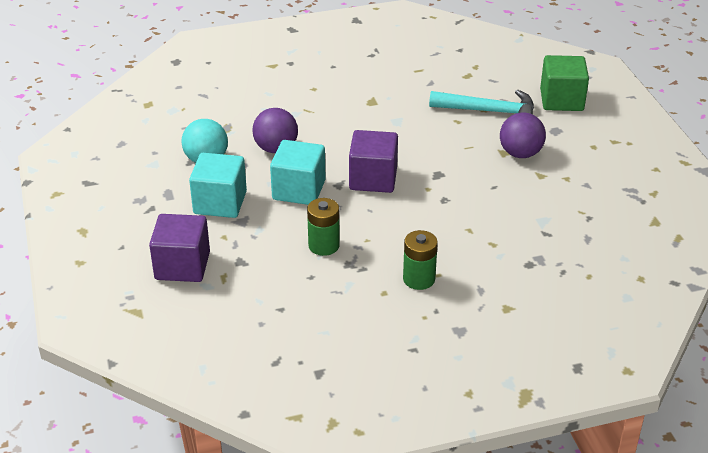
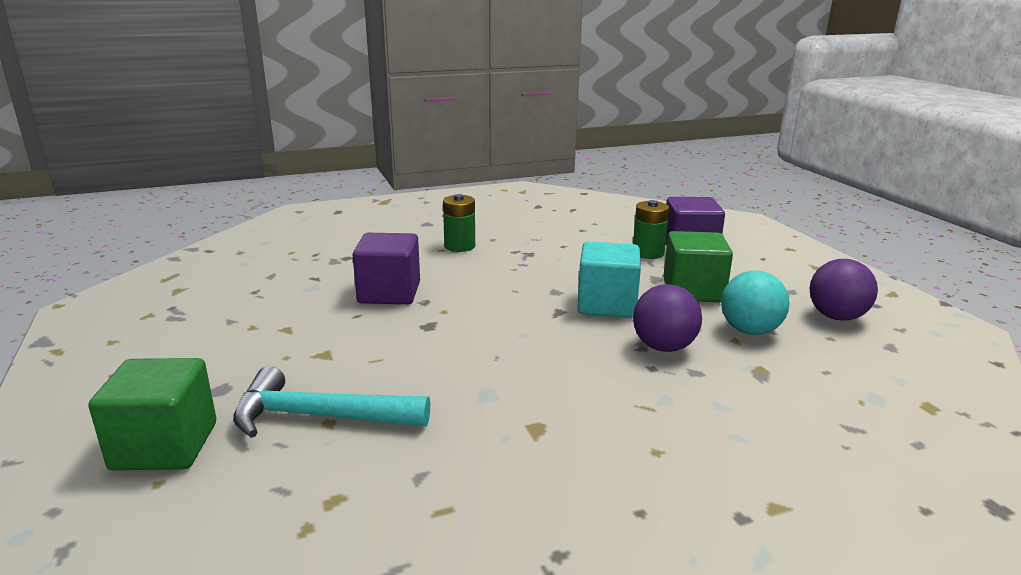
camera: 175 degrees right, 15 degrees down
turquoise cube [189,153,247,218] -> green cube [663,231,733,302]
green battery [307,198,340,256] -> green battery moved to [633,200,669,259]
purple cube [349,130,398,193] -> purple cube moved to [353,233,420,304]
purple ball [500,113,546,158] -> purple ball moved to [810,259,878,321]

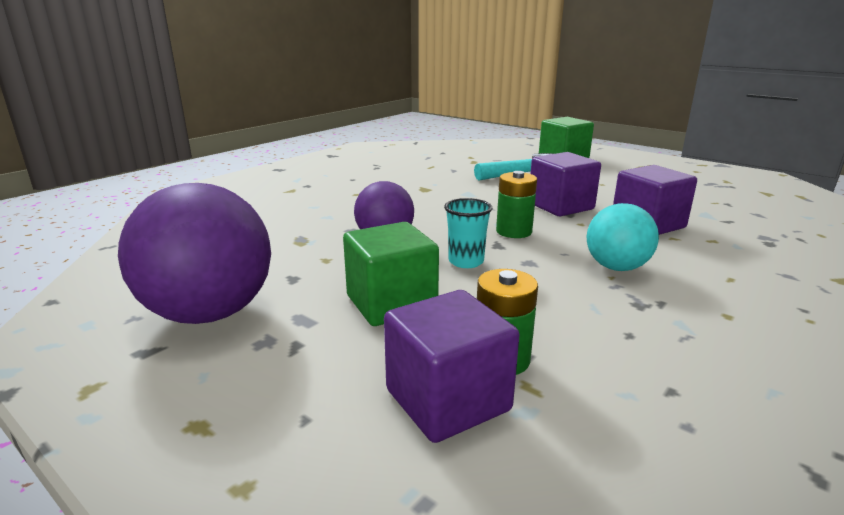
camera: 150 degrees right, 0 degrees up
green battery [443,194,475,252] -> green battery moved to [496,171,537,238]
turquoise cube [577,241,641,318] -> turquoise cup [444,198,493,268]
turquoise ball [721,271,789,335] -> turquoise ball moved to [587,203,659,271]
purple ball [810,259,878,321] -> purple ball [118,183,271,324], size x1.71
none -> purple cube [530,152,601,216]

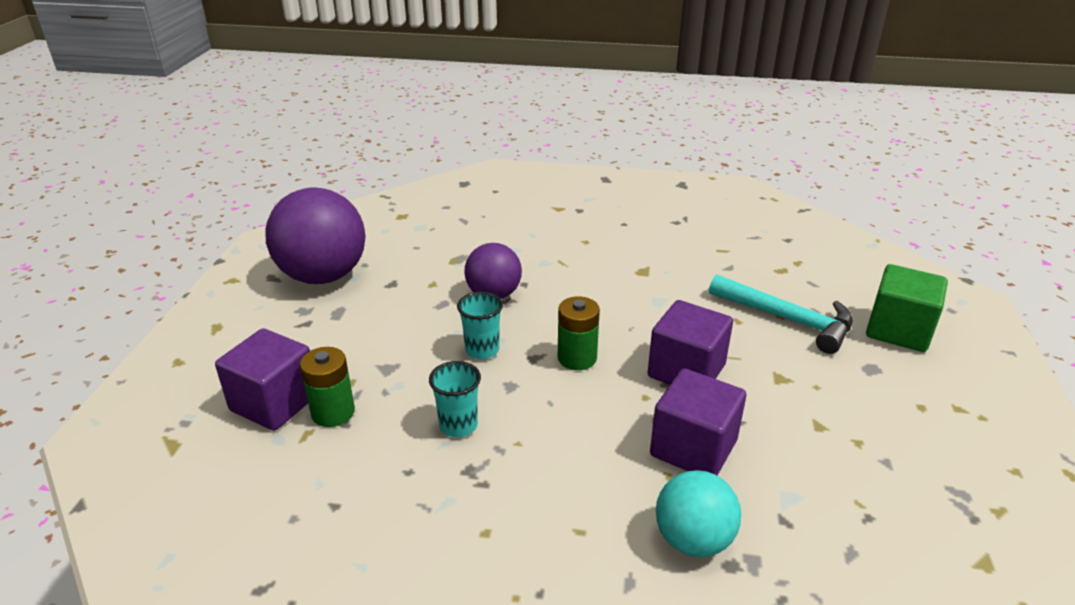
camera: 60 degrees right, 10 degrees up
green cube [343,222,439,326] -> none
turquoise ball [587,203,659,271] -> turquoise ball moved to [656,470,741,557]
none -> turquoise cup [429,361,481,437]

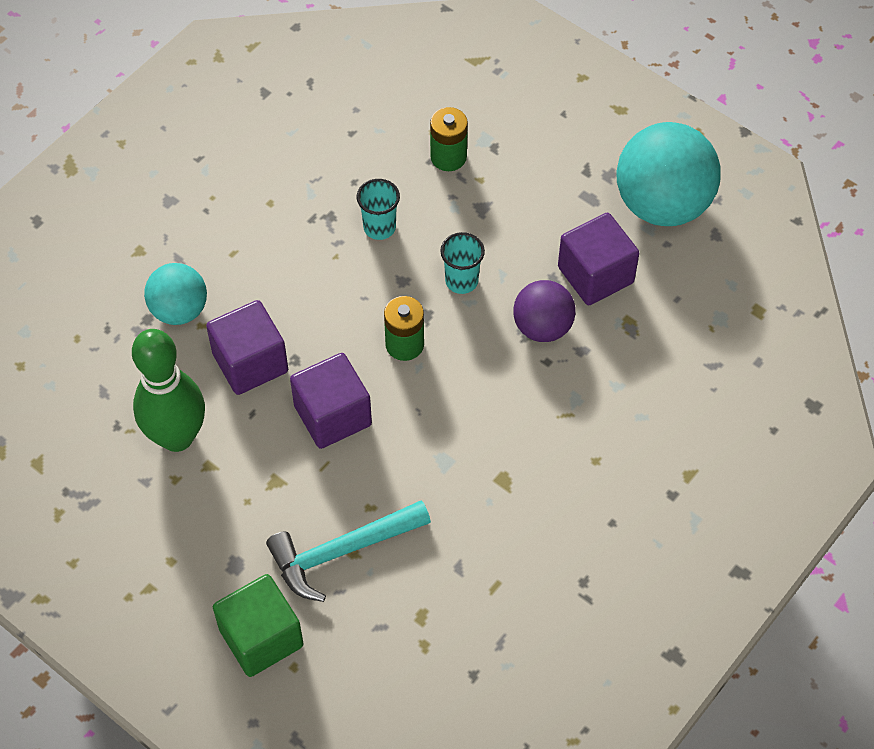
camera: 120 degrees right, 25 degrees up
purple cube [215,328,310,431] -> purple cube moved to [558,213,639,305]
purple ball [265,188,366,284] -> turquoise ball [616,122,721,226]
none -> green bowling pin [132,329,205,452]

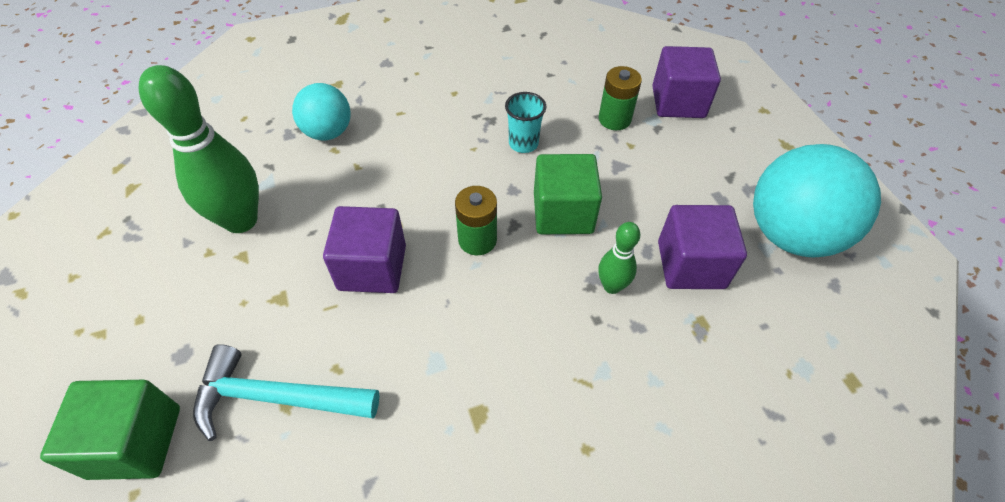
camera: 30 degrees right, 5 degrees down
purple cube [206,300,288,395] -> purple cube moved to [652,46,721,118]
turquoise cup [440,232,485,294] -> green cube [534,154,602,234]
purple ball [513,280,576,342] -> green bowling pin [598,222,640,294]

